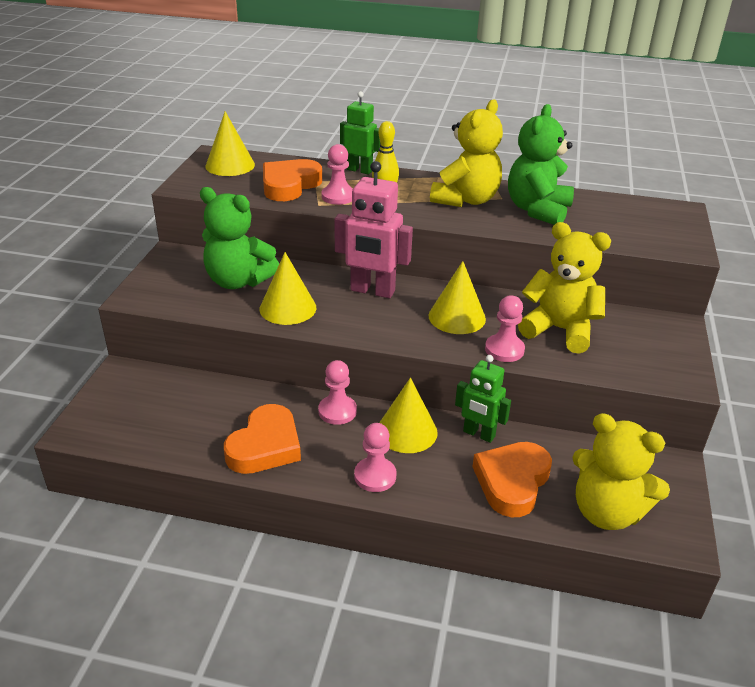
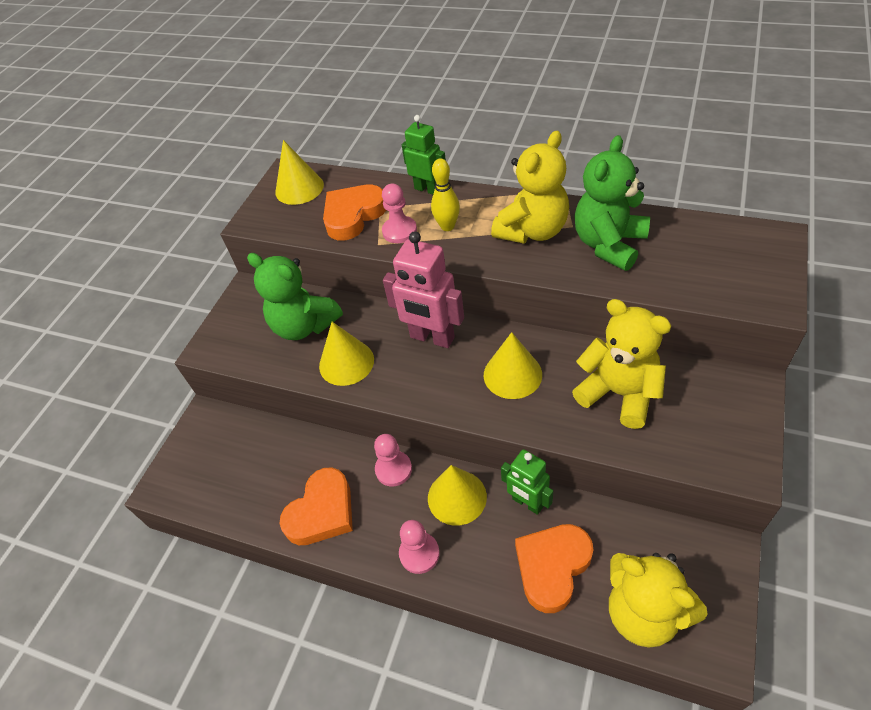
camera: 15 degrees right, 15 degrees up
pink pawn [485,295,525,362] -> none

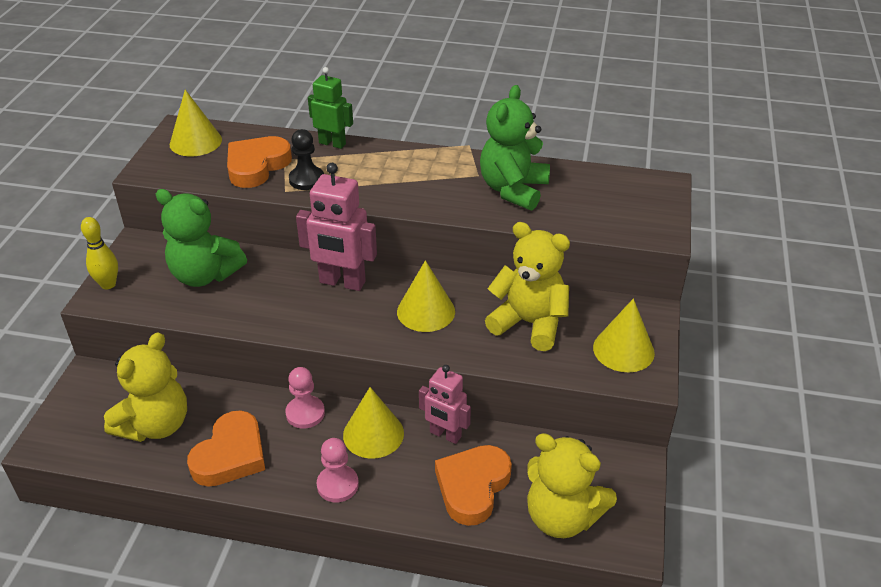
camera: 15 degrees left, 10 degrees down
yellow cone [319,322,374,386] -> yellow cone moved to [593,298,655,372]
pink pawn [382,184,417,243] -> black pawn [289,129,324,190]
yellow bowling pin [431,158,460,231] -> yellow bowling pin moved to [81,217,118,289]
yellow teddy bear [491,131,569,244] -> yellow teddy bear moved to [104,332,187,442]
green robot [501,449,553,515] -> pink robot [419,365,471,444]

